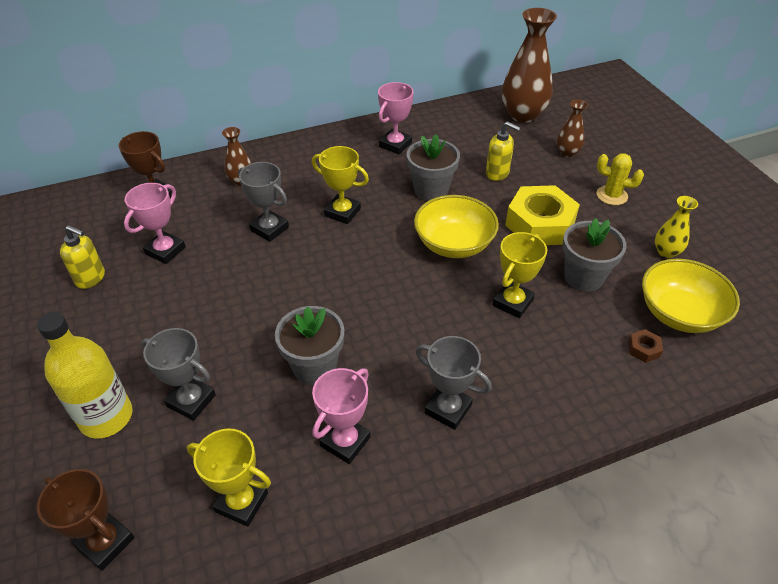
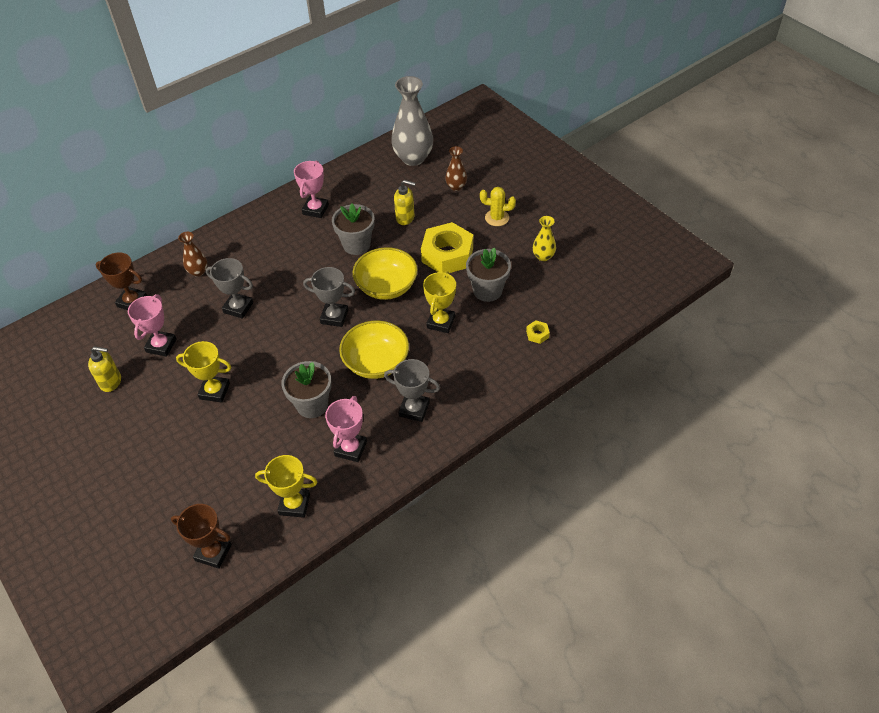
camera: 15 degrees left, 5 degrees up
yellow bottle [37,312,132,439] -> none
grey trophy [141,328,216,421] -> grey trophy moved to [303,267,355,327]
yellow trophy [312,146,369,224] -> yellow trophy moved to [176,341,231,402]
brown vase [502,8,557,123] -> grey vase [391,76,433,166]
brown nut [628,329,663,363] -> yellow nut [526,320,550,344]
yellow bowl [642,259,740,333] -> yellow bowl moved to [339,321,409,379]

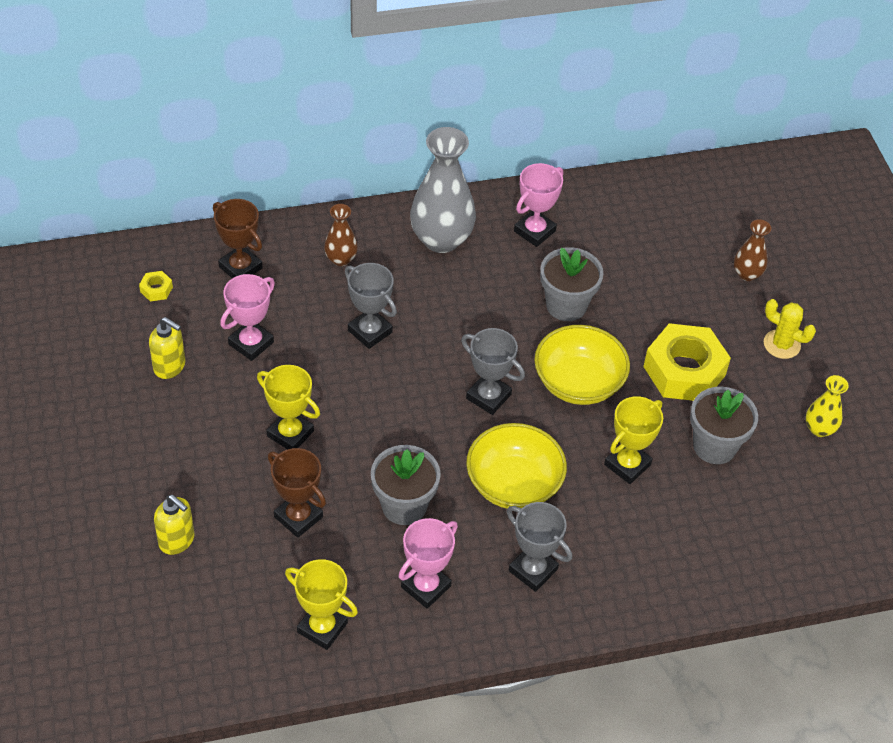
camera: 20 degrees right, 0 degrees up
brown trophy [171,504,232,569] -> brown trophy moved to [268,448,326,538]
grey vase [391,76,433,166] -> grey vase moved to [410,127,476,253]
yellow soap dispenser [394,180,416,225] -> yellow soap dispenser moved to [154,495,195,555]
yellow nut [526,320,550,344] -> yellow nut moved to [139,271,173,301]

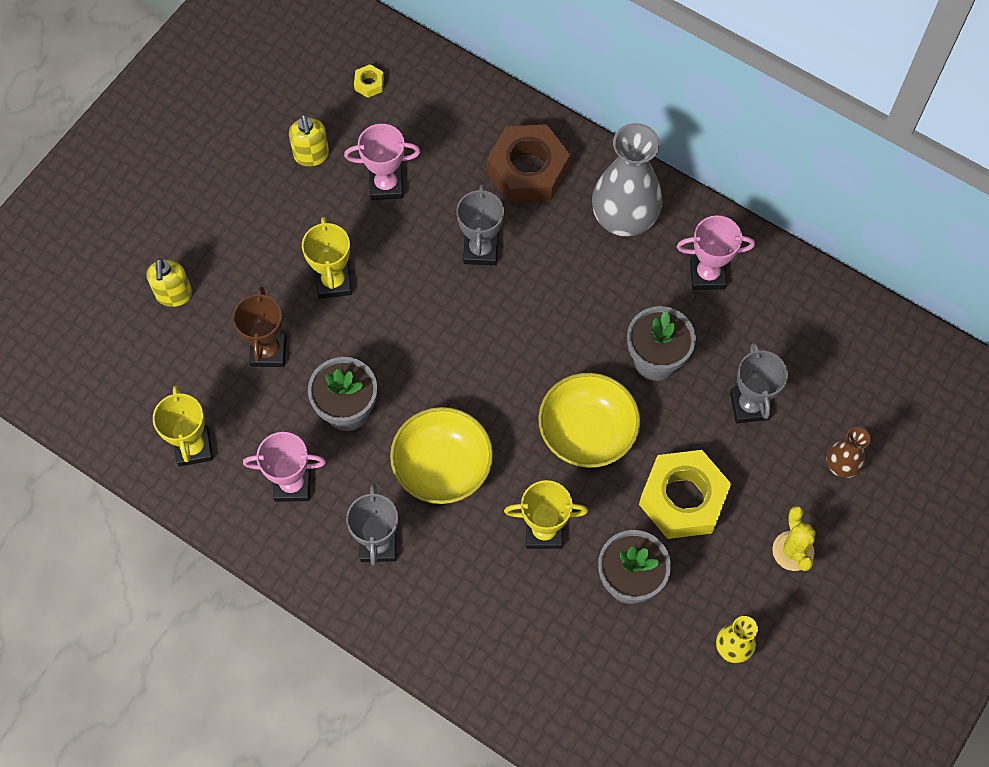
camera: 50 degrees right, 15 degrees up
brown trophy [213,199,263,278] -> none
brown vase [324,204,358,266] -> brown nut [487,124,570,203]
grey trophy [461,328,525,415] -> grey trophy moved to [730,342,788,423]

